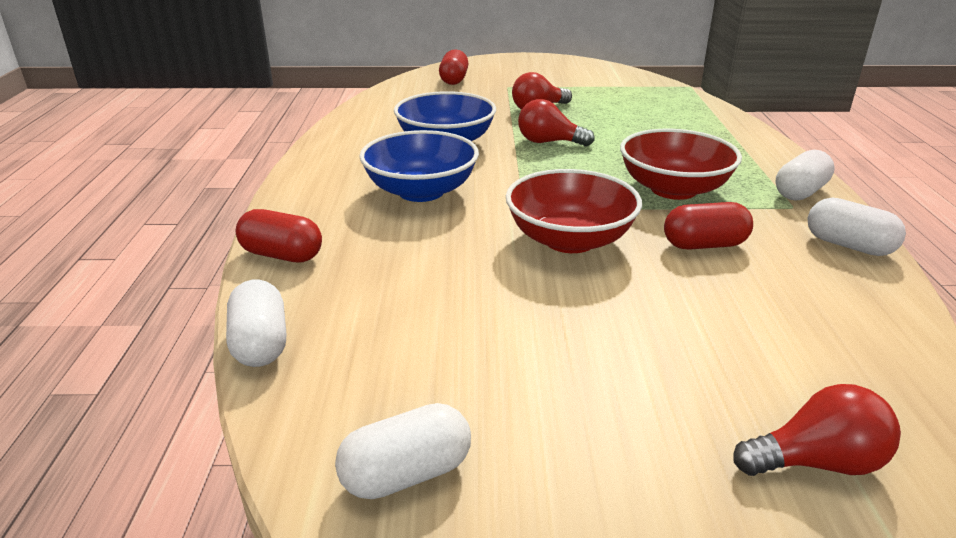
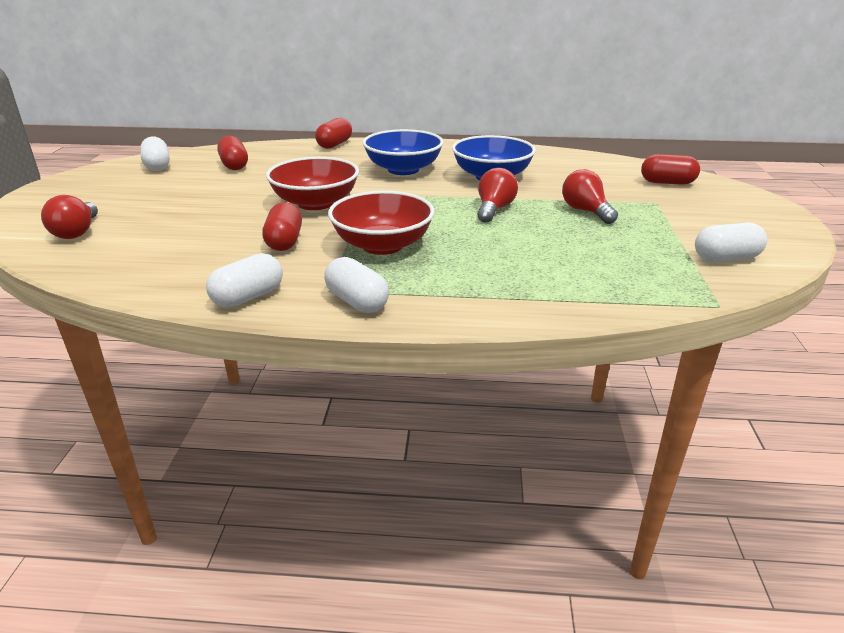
camera: 95 degrees right, 0 degrees up
white capsule [226,280,286,367] -> white capsule moved to [695,223,767,262]
none -> red capsule [217,136,248,170]

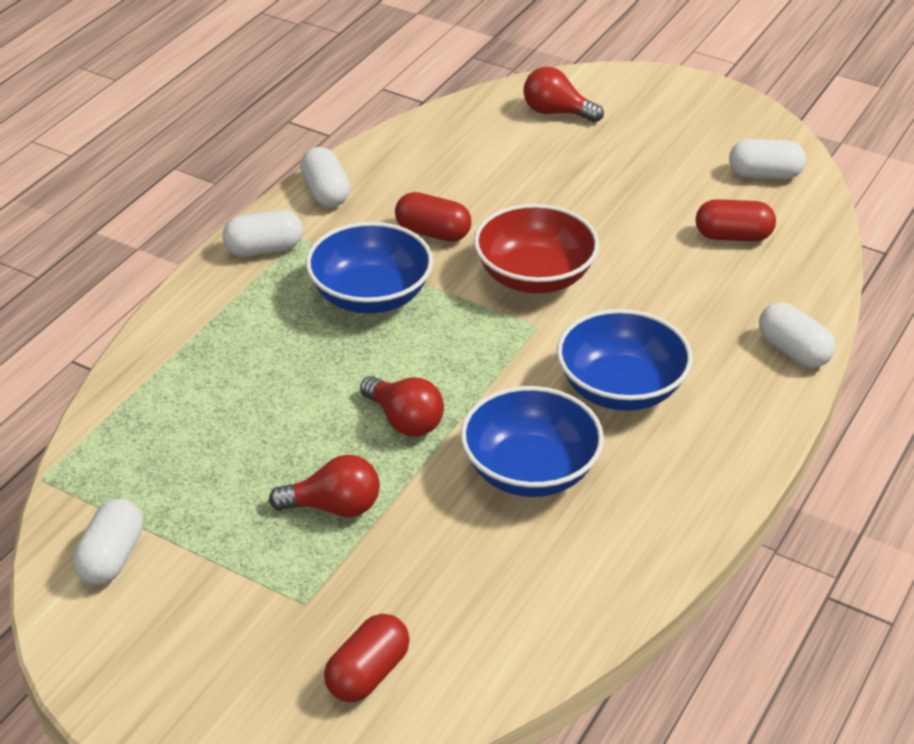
camera: 115 degrees right, 10 degrees up
red capsule [315,118,352,149] -> white capsule [759,302,835,368]
red bowl [328,191,435,255] -> blue bowl [306,222,433,314]

